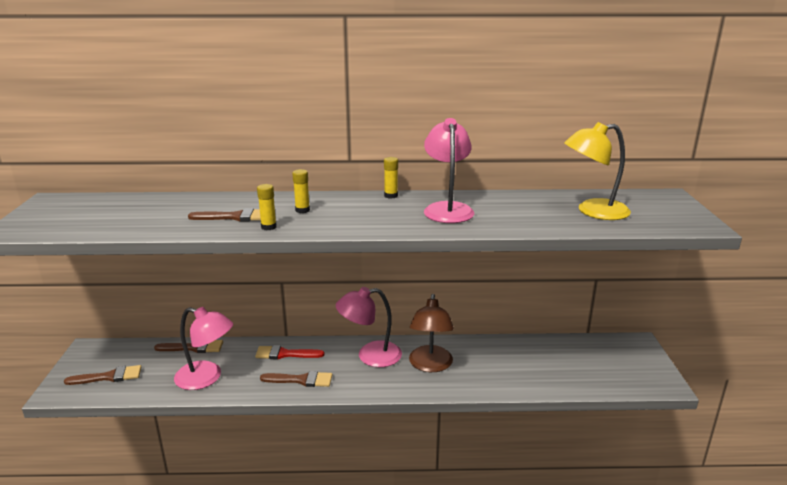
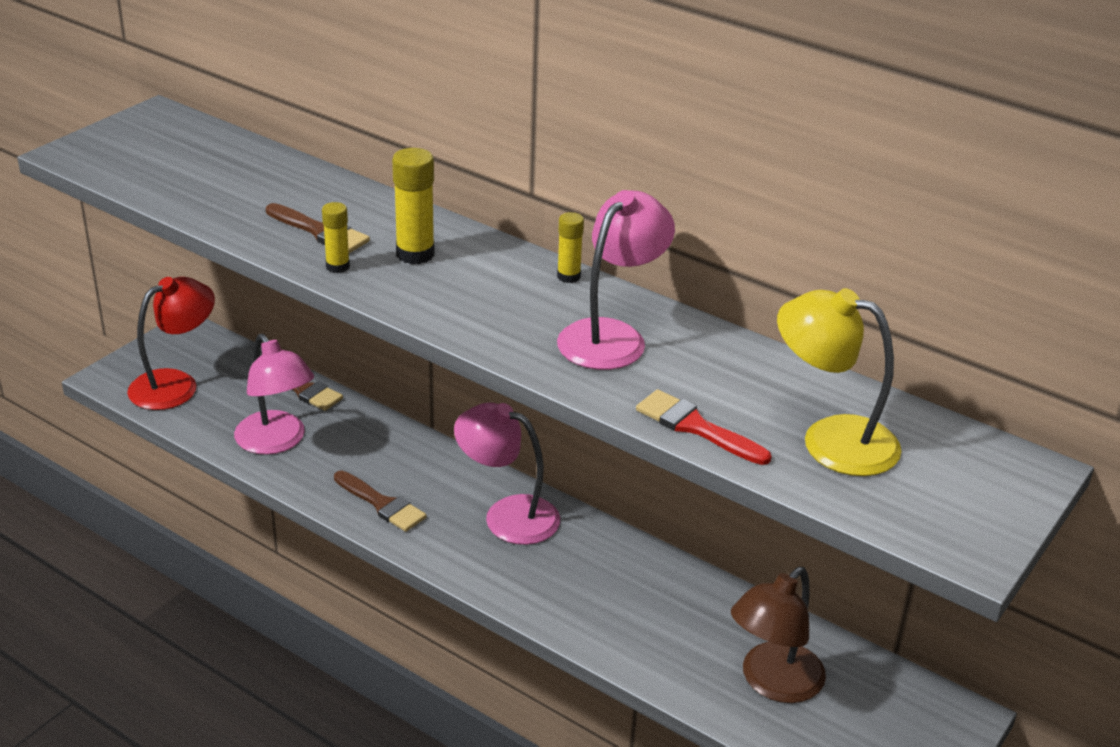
camera: 35 degrees right, 10 degrees up
brown brush [64,365,141,385] -> red lamp [127,277,215,410]
red brush [255,345,324,359] -> red brush moved to [636,389,771,465]
yellow glue stick [292,169,310,213] -> yellow glue stick [392,148,435,264], size x1.65
brown lamp [409,294,454,372] -> brown lamp moved to [731,567,826,703]

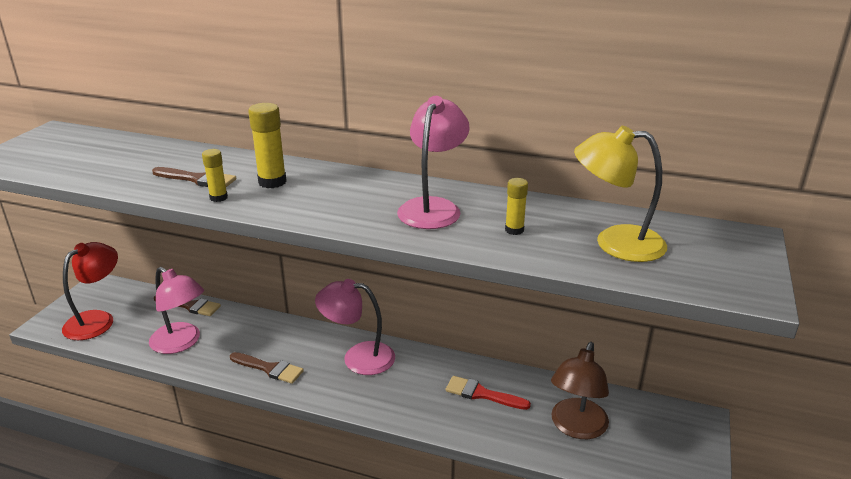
camera: 15 degrees left, 5 degrees down
yellow glue stick [557,212,584,283] -> yellow glue stick moved to [505,178,528,235]
red brush [636,389,771,465] -> red brush moved to [446,376,531,410]

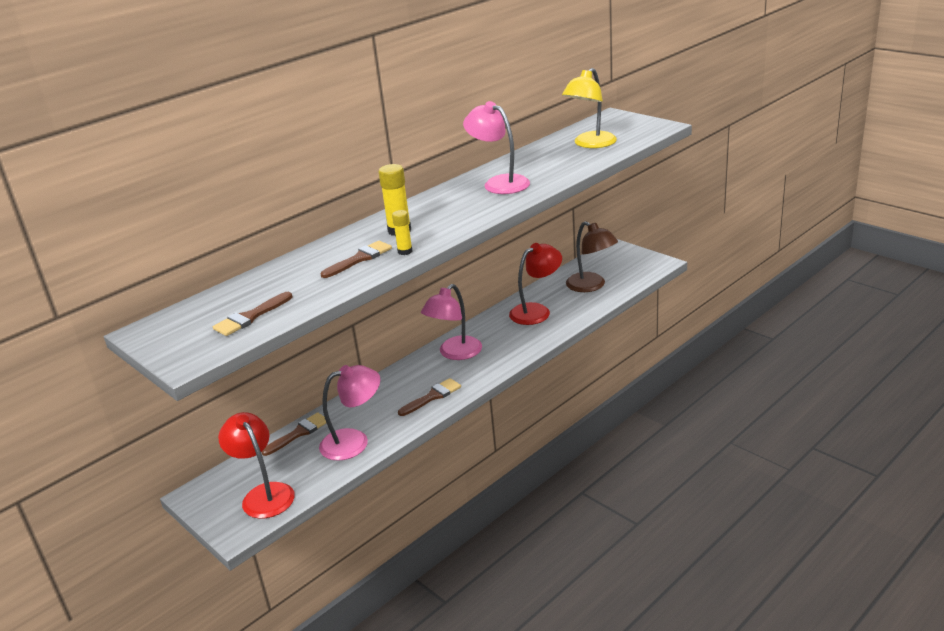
camera: 60 degrees left, 0 degrees up
red brush [446,376,531,410] -> red lamp [509,243,562,325]
yellow glue stick [505,178,528,235] -> none
none -> brown brush [213,292,292,336]

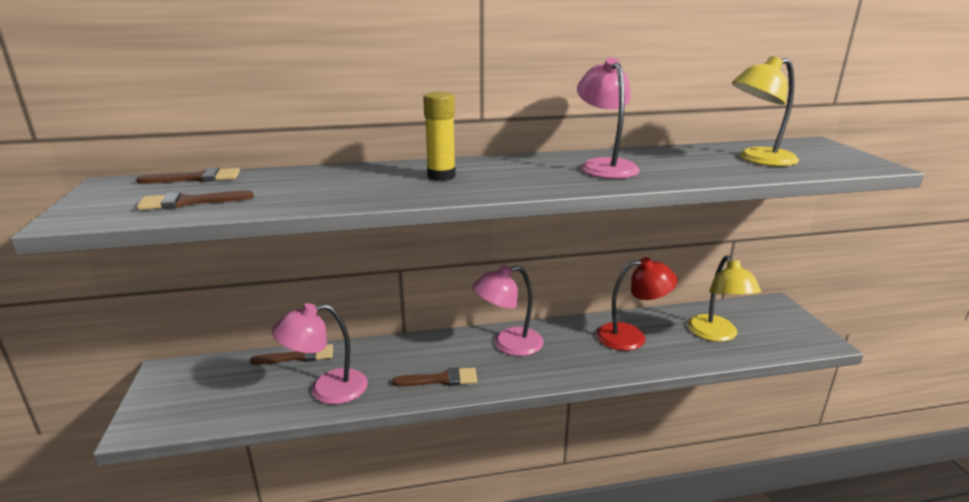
camera: 30 degrees right, 5 degrees down
red lamp [218,412,295,519] -> none
pink lamp [319,365,380,461] -> pink lamp turned 150 degrees clockwise [272,303,368,404]
brown brush [321,241,392,278] -> brown brush moved to [136,168,240,184]
yellow glue stick [392,210,413,255] -> none
brown lamp [566,221,618,292] -> yellow lamp [688,255,761,342]

